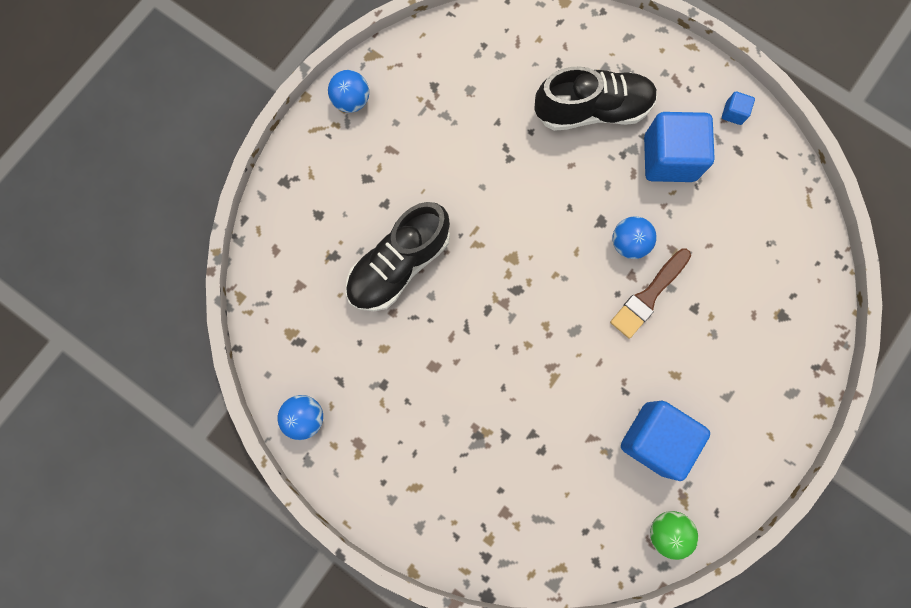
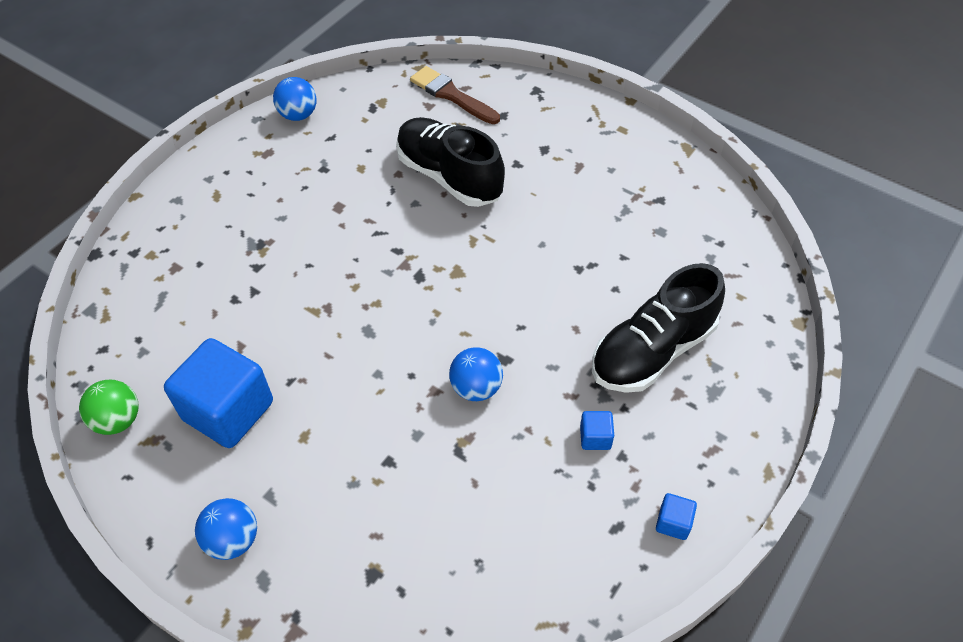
camera: 90 degrees right, 25 degrees down
blue ball [328,70,369,113] -> blue ball moved to [195,498,257,560]
black shoe [534,66,657,131] -> black shoe turned 60 degrees clockwise [592,263,725,393]
brown brush [610,248,691,338] -> brown brush moved to [410,66,500,124]
blue cube [644,112,715,182] -> blue cube [580,411,614,450], size x0.42

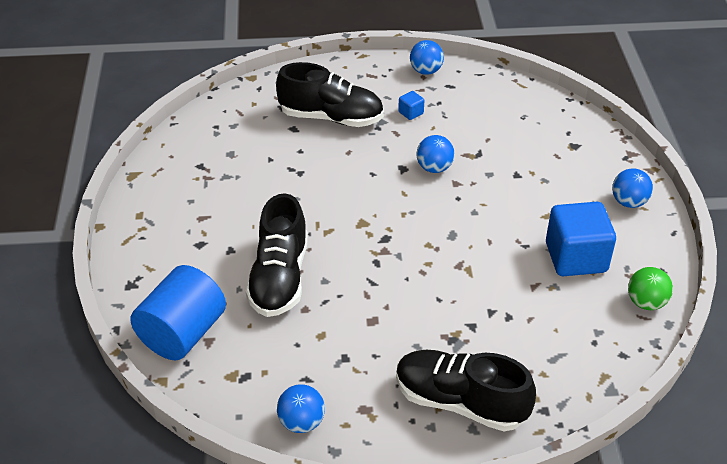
camera: 130 degrees left, 10 degrees down
brown brush [410,66,500,124] -> blue cylinder [130,265,226,360]
blue cube [656,493,697,540] -> blue ball [410,40,444,75]
none -> black shoe [396,350,536,431]

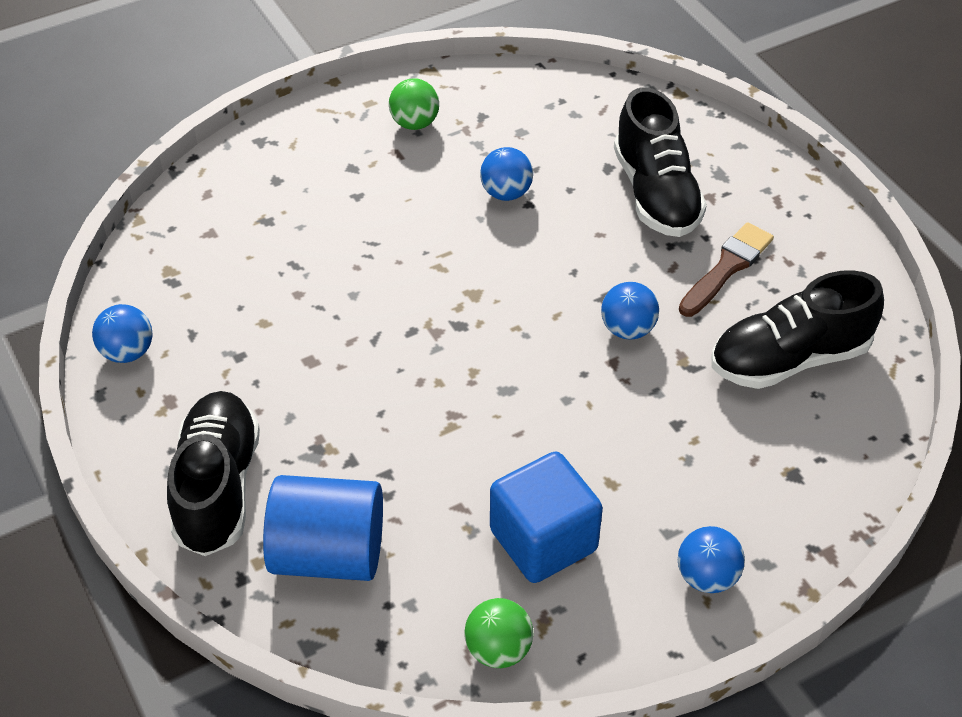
camera: 65 degrees right, 5 degrees up
blue cylinder [130,265,226,360] -> blue cylinder moved to [263,475,383,581]
black shoe [245,193,308,317] -> black shoe moved to [711,270,884,389]
blue cube [398,91,424,120] -> brown brush [679,222,774,317]
blue ball [410,40,444,75] -> blue ball moved to [480,147,533,201]
none -> green ball [389,78,439,130]

